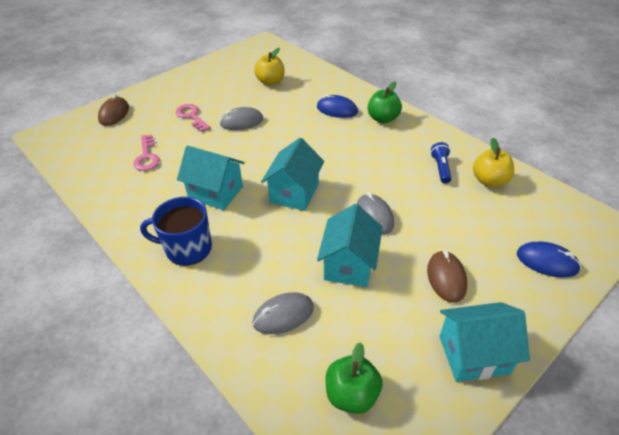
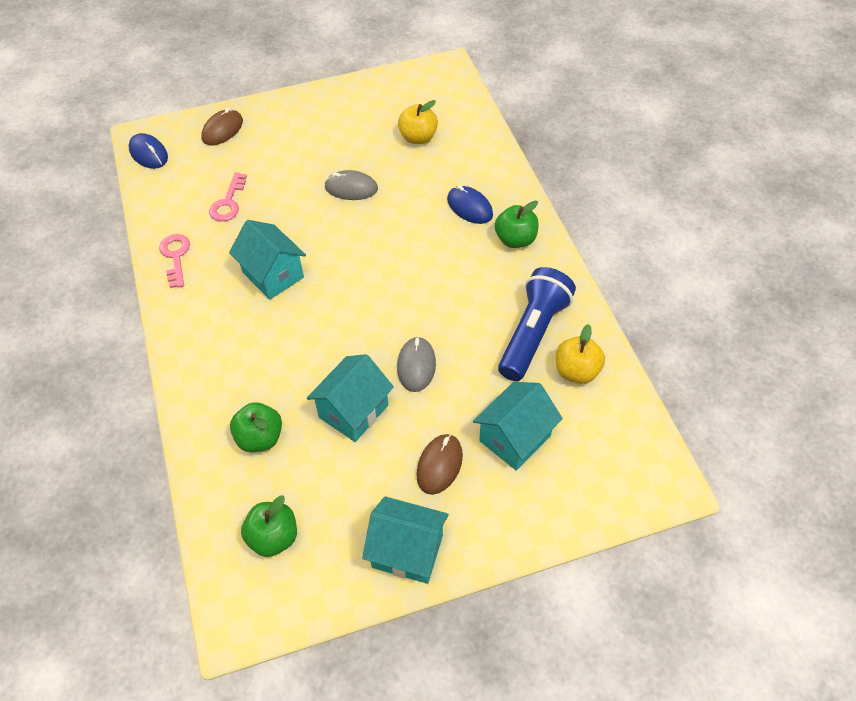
camera: 25 degrees right, 10 degrees up
blue mug [140,197,212,266] -> none
pink key [175,104,211,132] -> pink key moved to [159,234,190,288]
grey mouse [253,292,314,334] -> green apple [230,402,282,452]
turquoise house [261,138,324,211] -> turquoise house moved to [473,382,563,471]
blue flashlight [431,142,451,184] -> blue flashlight [498,267,576,381], size x2.08
blue mouse [517,242,581,278] -> blue mouse moved to [129,133,168,169]

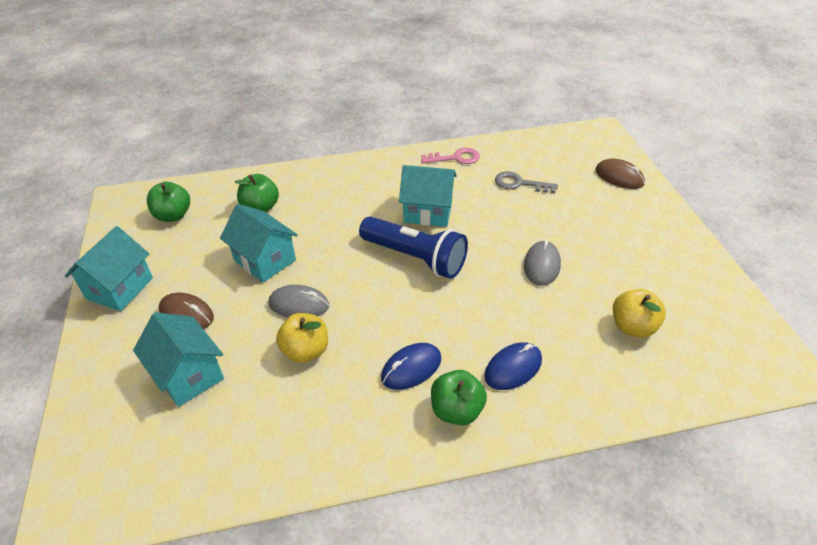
camera: 95 degrees right, 10 degrees down
blue mouse [129,133,168,169] -> blue mouse moved to [381,343,441,390]
pink key [209,172,247,221] -> grey key [495,171,558,193]
turquoise house [229,220,306,300] -> turquoise house turned 45 degrees clockwise [399,165,457,227]
blue flashlight [498,267,576,381] -> blue flashlight moved to [359,216,468,279]
yellow apple [556,324,605,384] -> yellow apple moved to [276,313,328,363]

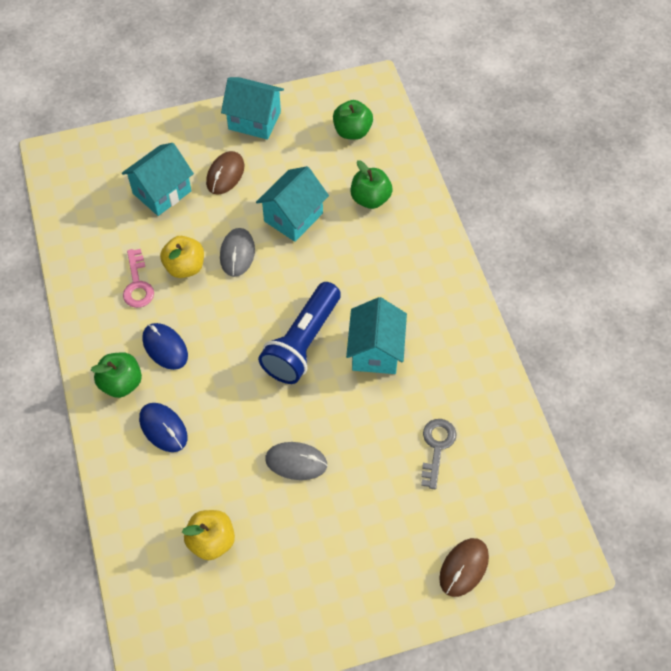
camera: 85 degrees right, 15 degrees up
pink key [421,148,480,164] -> pink key moved to [123,249,154,308]

